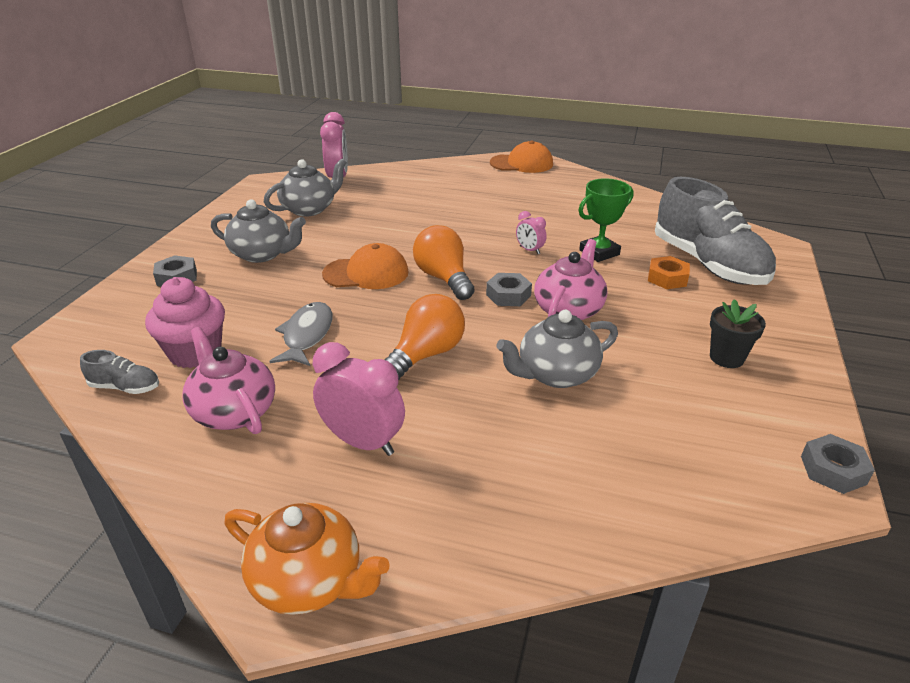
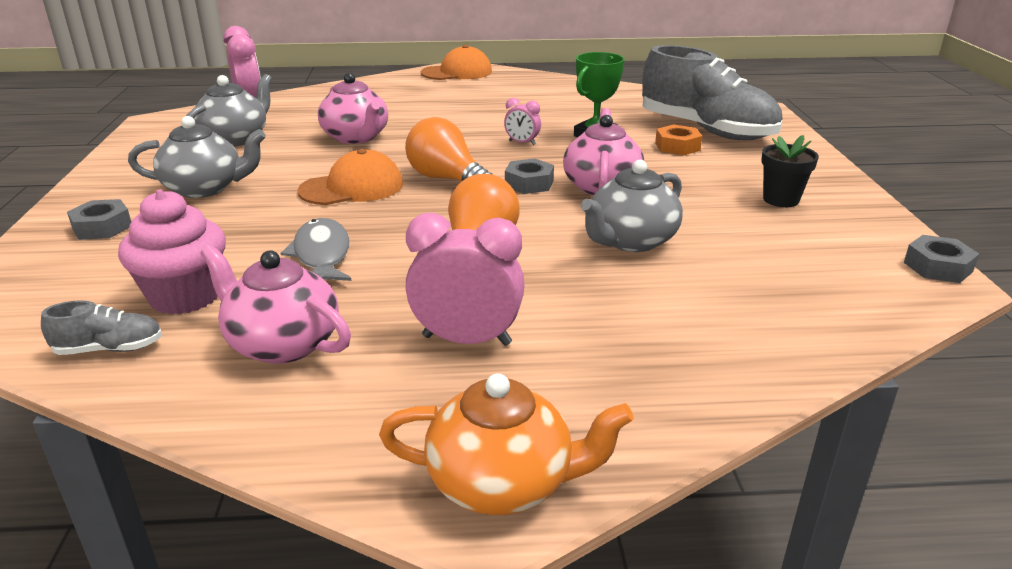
camera: 20 degrees left, 5 degrees down
none -> pink teapot [318,73,388,144]

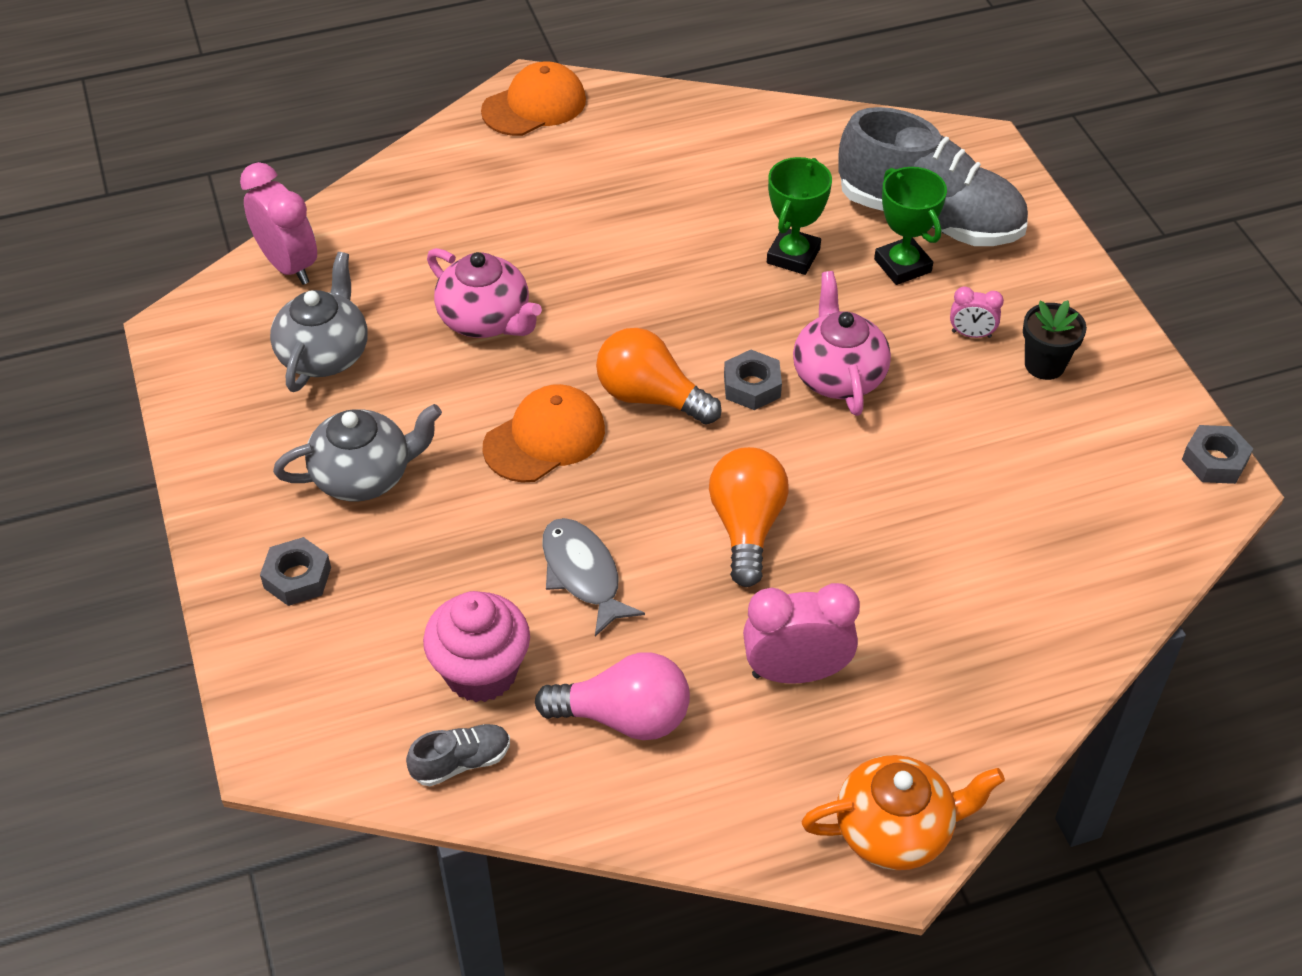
camera: 15 degrees left, 20 degrees up
pink teapot [200,245,351,364] -> pink light bulb [535,652,690,740]
pink clock [504,98,541,145] -> pink clock moved to [950,286,1004,338]
grey teapot [581,160,683,252] -> none
orange nut [655,124,702,155] -> green trophy [874,167,947,285]

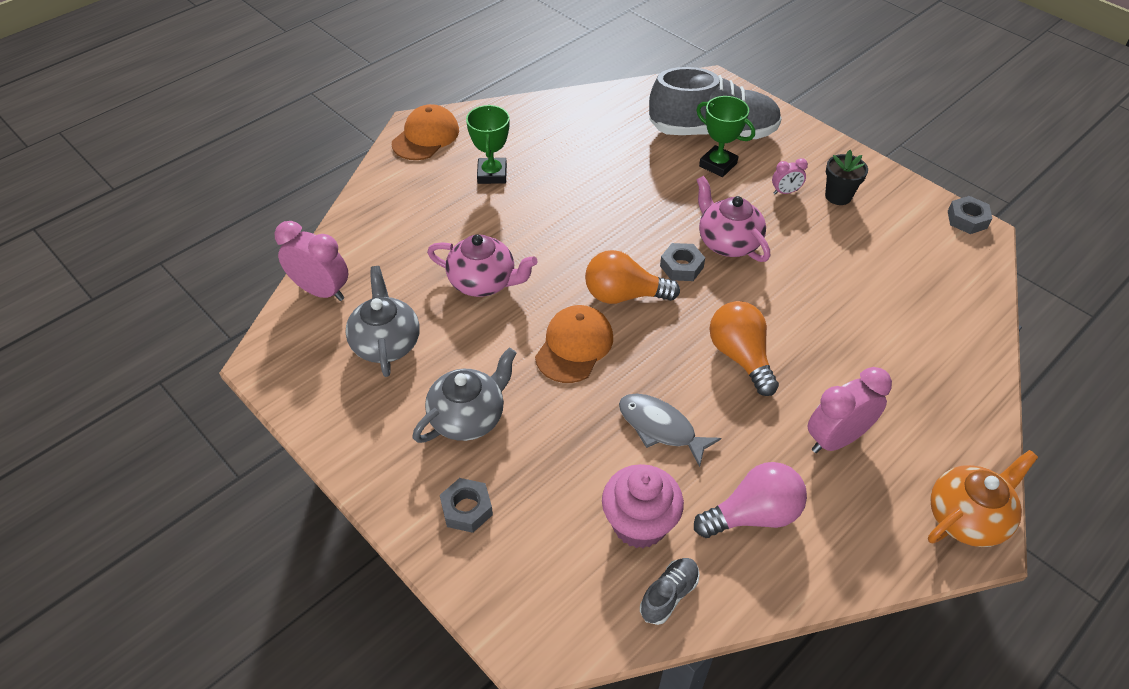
camera: 25 degrees left, 0 degrees up
green trophy [767,157,832,275] -> green trophy moved to [466,105,510,184]

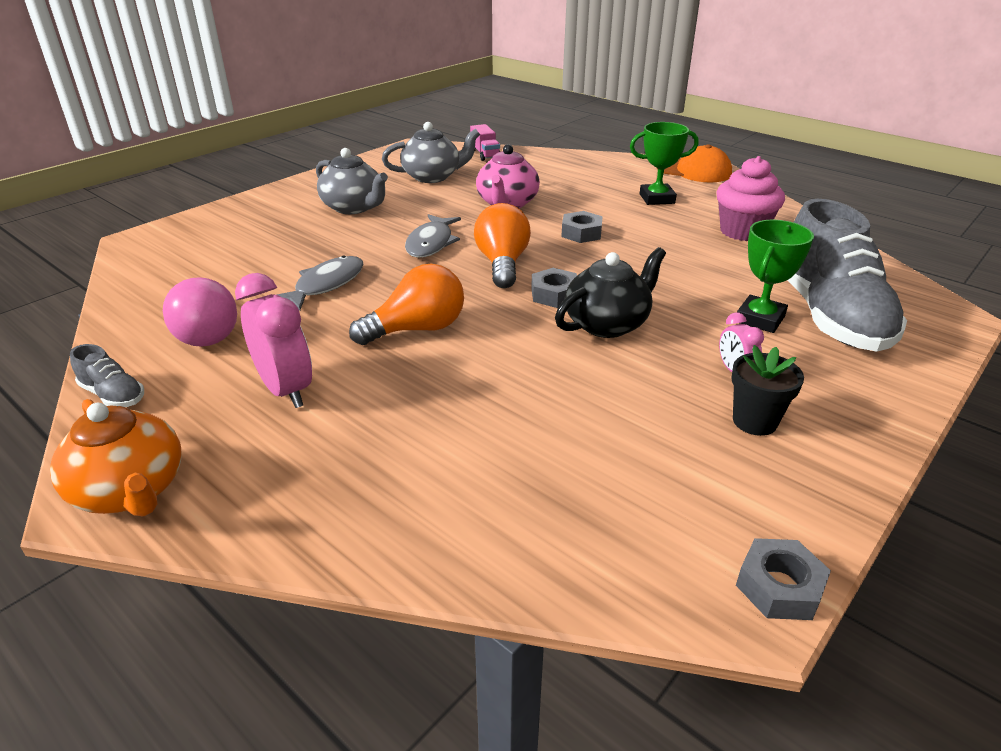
camera: 85 degrees right, 15 degrees down
pink clock [274,221,348,301] -> pink truck [470,124,500,161]
grey nut [440,478,493,533] -> grey nut moved to [561,211,603,243]
orange cap [535,305,613,383] -> grey fish [405,214,461,258]
pink cupcake [602,464,684,548] -> pink cupcake moved to [717,156,785,241]
grey shoe [640,558,699,625] -> grey shoe moved to [70,344,144,407]
pink teapot [697,176,770,262] -> black teapot [555,247,666,338]

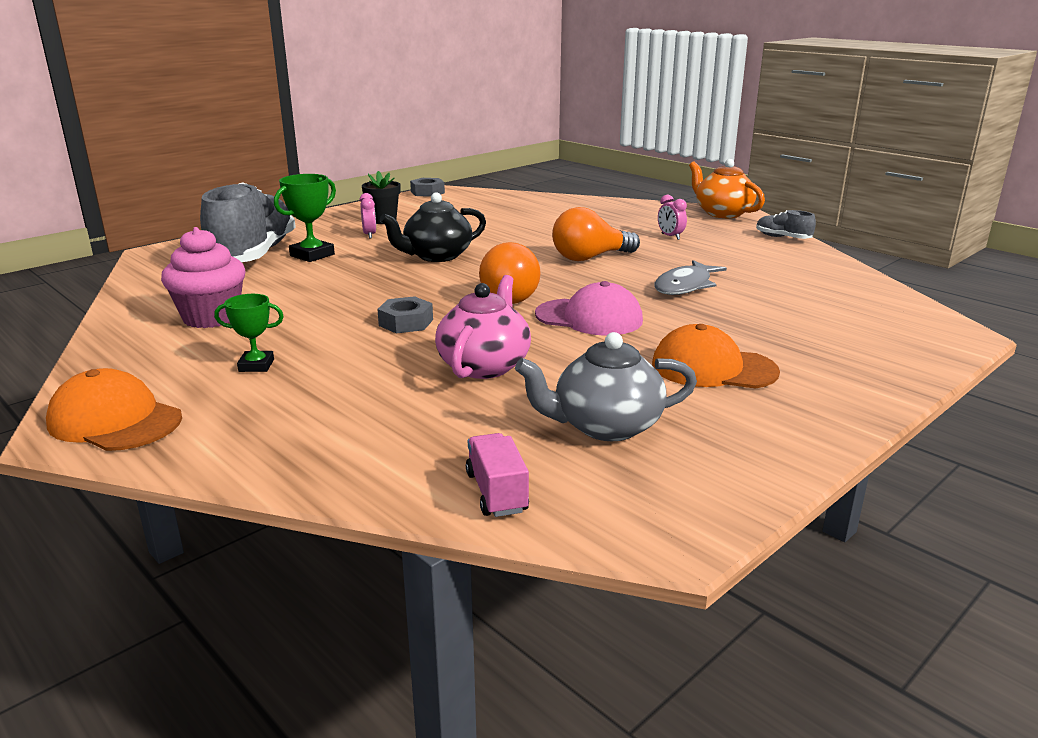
camera: 175 degrees left, 10 degrees down
pink light bulb [163,277,237,347] -> none
pink clock [235,273,312,408] -> pink clock [658,195,687,240], size x0.52
grey teapot [316,148,388,214] -> orange cap [652,324,780,389]
grey fish [405,214,461,258] -> pink cap [535,281,643,336]
grey nut [531,268,577,308] -> none
green trophy [630,122,699,205] -> green trophy [214,294,284,372], size x0.65

